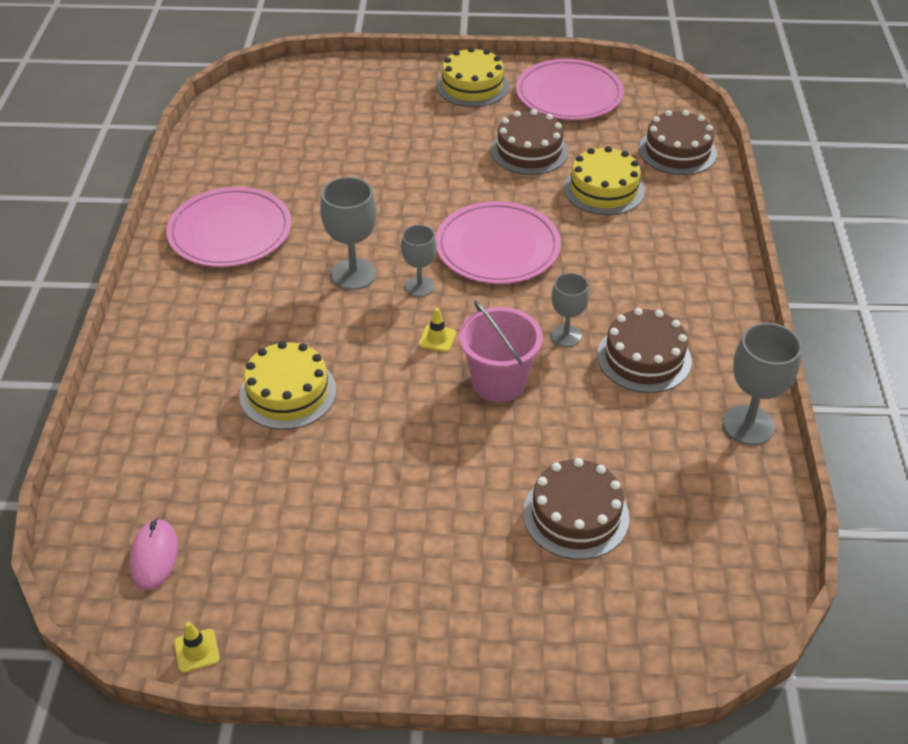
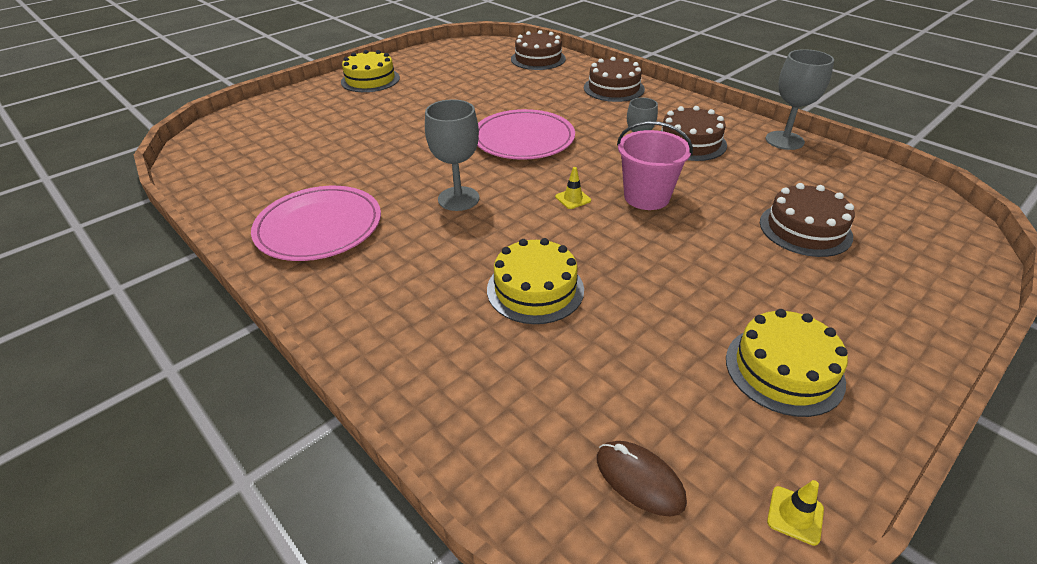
camera: 45 degrees left, 5 degrees down
pink mouse [129,518,178,591] -> brown mouse [597,441,687,517]
grey goblet [401,225,437,297] -> none
brown cake [491,109,568,175] -> brown cake moved to [584,57,645,102]
pink plate [516,59,624,120] -> none
yellow cake [564,146,645,215] -> yellow cake moved to [726,309,848,417]

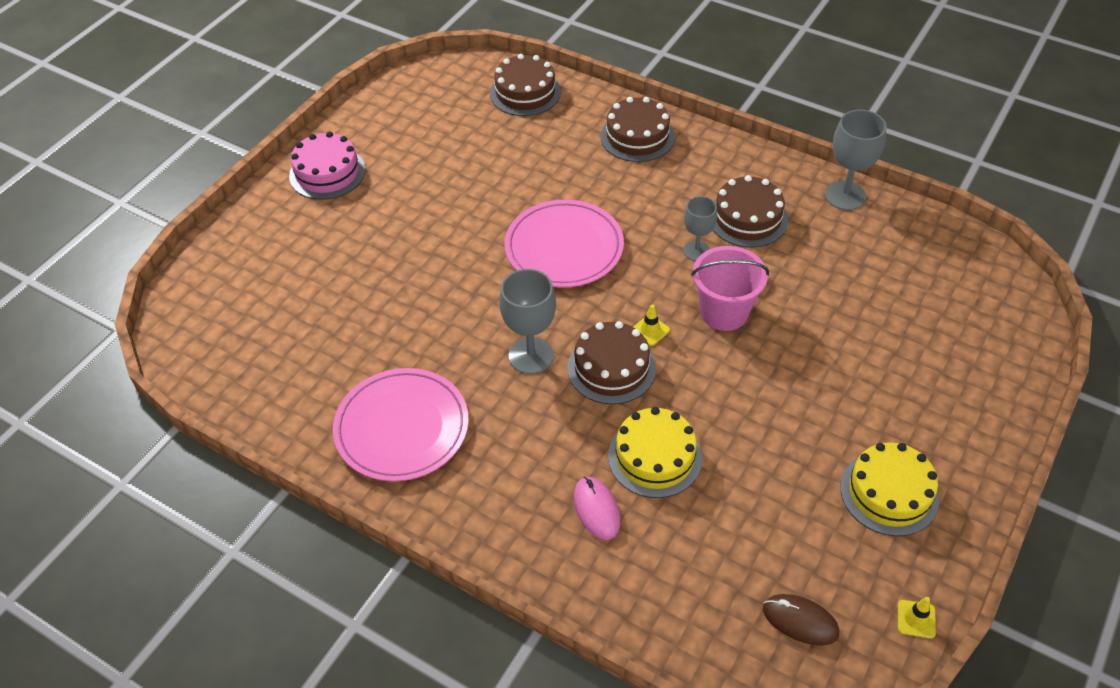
camera: 15 degrees left, 10 degrees up
yellow cake [341,50,400,92] -> pink cake [289,131,366,200]
brown cake [760,183,855,257] -> brown cake moved to [567,321,656,404]
none -> pink mouse [574,477,620,540]

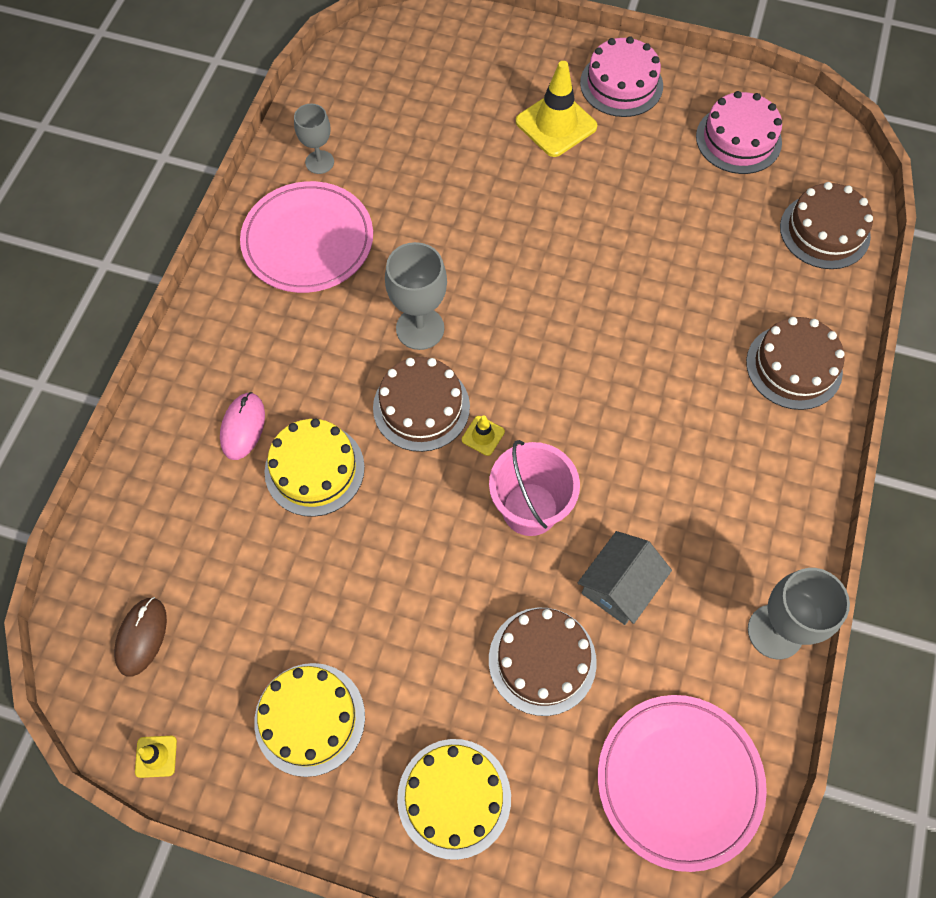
camera: 75 degrees right, 15 degrees up
pink plate [505,199,624,288] -> pink plate moved to [598,695,767,872]
pink mouse [574,477,620,540] -> pink mouse turned 45 degrees counterclockwise [220,392,265,460]
grey goblet [683,196,717,261] -> grey goblet moved to [294,104,334,174]
brown cake [713,175,788,248] -> brown cake moved to [489,608,597,716]
none -> yellow cake [397,739,511,860]
none -> yellow traffic cone [516,61,597,157]
none -> grey house [578,531,672,625]
none -> pink cake [696,91,782,174]

